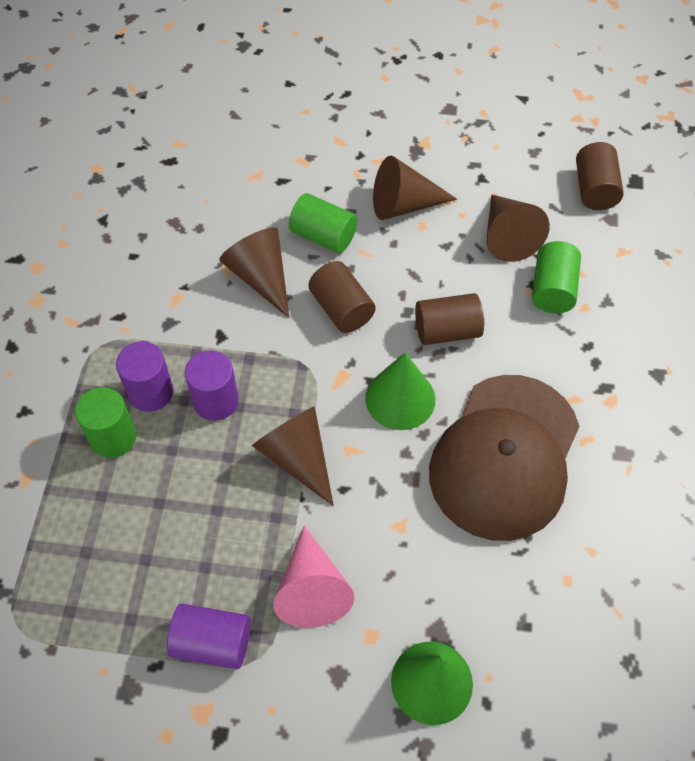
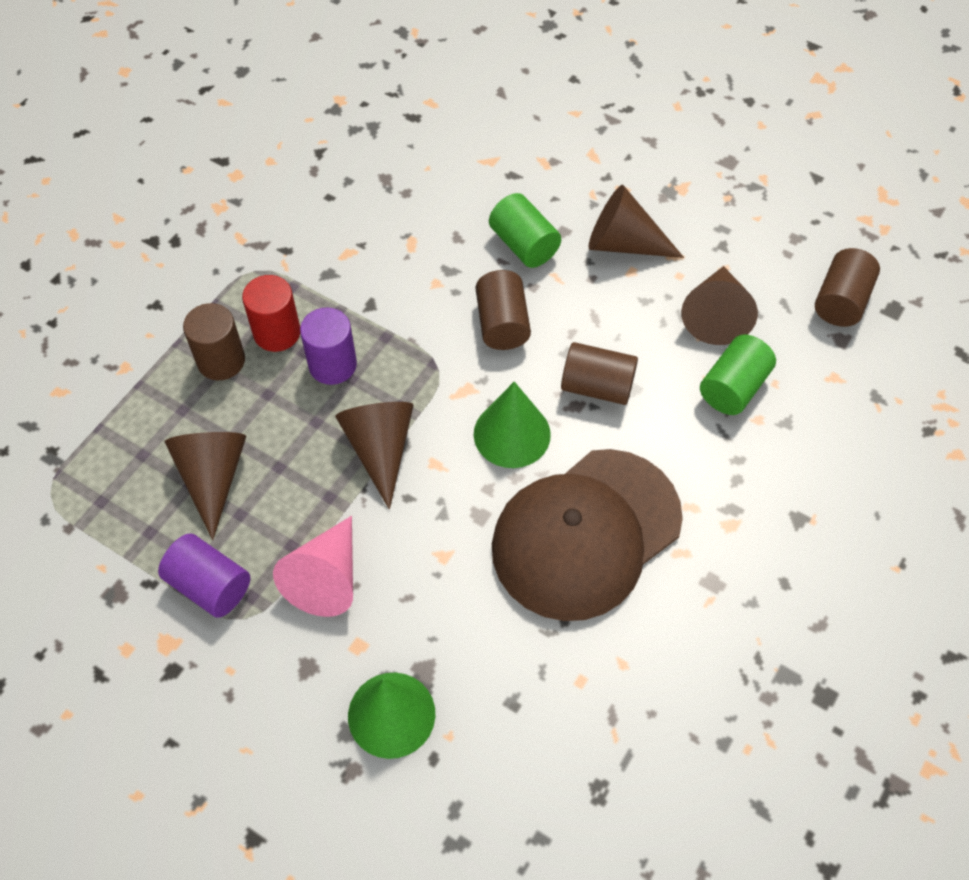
camera: 25 degrees right, 0 degrees up
green cylinder [75,387,137,458] -> brown cylinder [183,303,245,380]
purple cylinder [116,342,173,412] -> red cylinder [242,275,300,352]
brown cone [219,227,289,318] -> brown cone moved to [165,432,246,540]

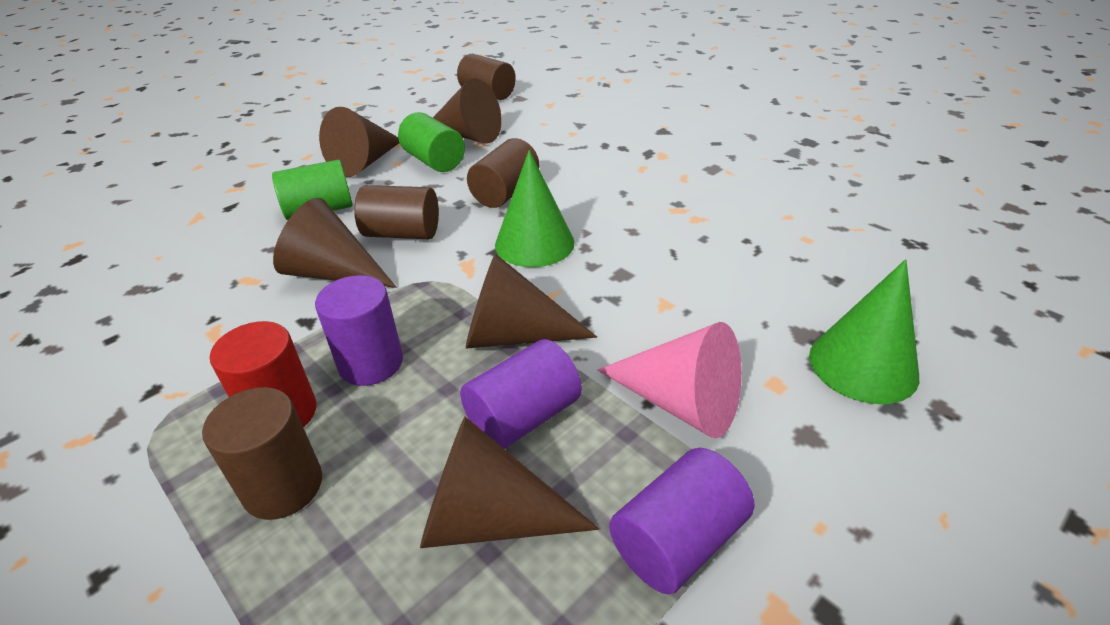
camera: 75 degrees left, 20 degrees down
brown cap [492,449,683,621] -> none
green cylinder [700,335,776,415] -> green cylinder moved to [398,112,465,172]
none -> brown cone [273,198,397,288]
none -> purple cylinder [460,339,582,449]

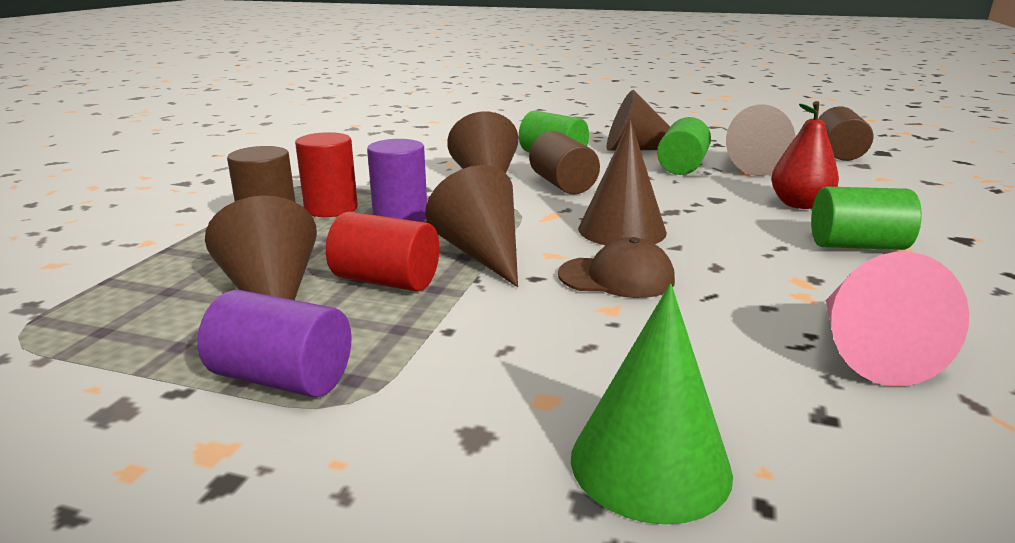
camera: 60 degrees right, 15 degrees down
purple cylinder [460,339,582,449] -> red cylinder [326,211,440,291]
brown cylinder [467,138,539,208] -> none
green cone [495,150,575,267] -> brown cone [578,120,667,245]
pink cone [597,322,742,438] -> pink cone moved to [826,252,969,386]
none -> brown cap [558,237,675,298]
none -> red pear [771,101,839,209]
none -> green cylinder [811,186,922,250]

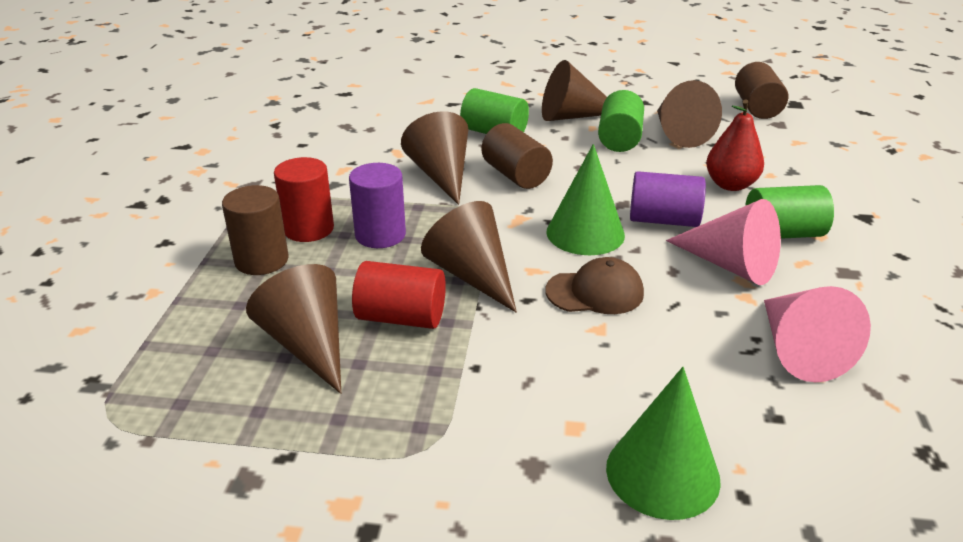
camera: 10 degrees left, 10 degrees up
purple cylinder [197,290,351,397] -> purple cylinder moved to [630,171,706,227]
brown cone [578,120,667,245] -> green cone [547,144,625,255]
none -> pink cone [666,199,781,285]

